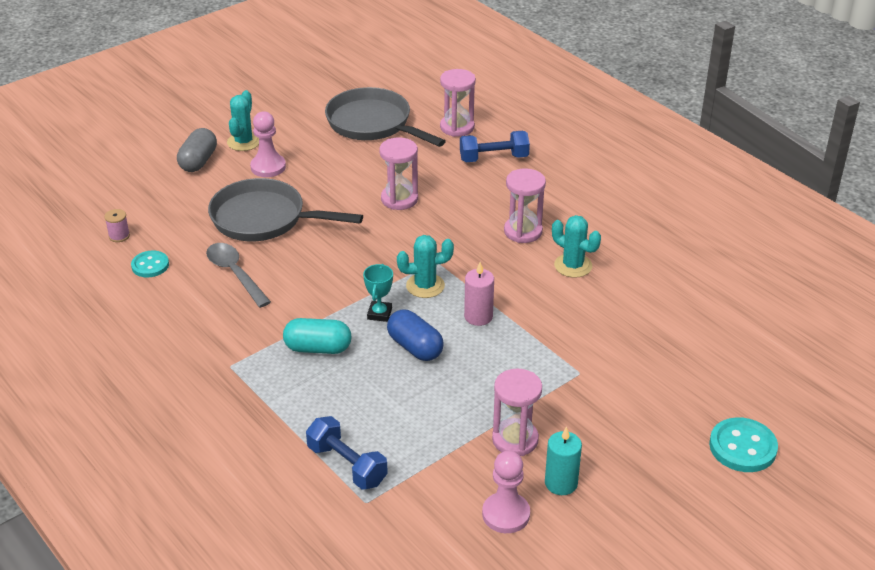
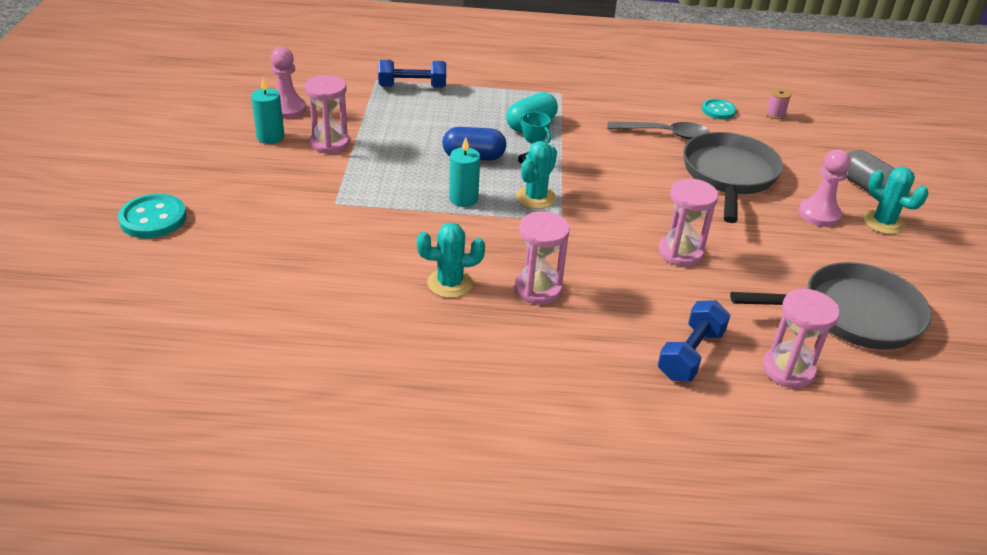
camera: 130 degrees right, 0 degrees up
grey pan [208,178,363,241] -> grey pan turned 45 degrees counterclockwise [683,132,783,223]
pink candle [464,262,494,326] -> turquoise candle [449,137,480,207]

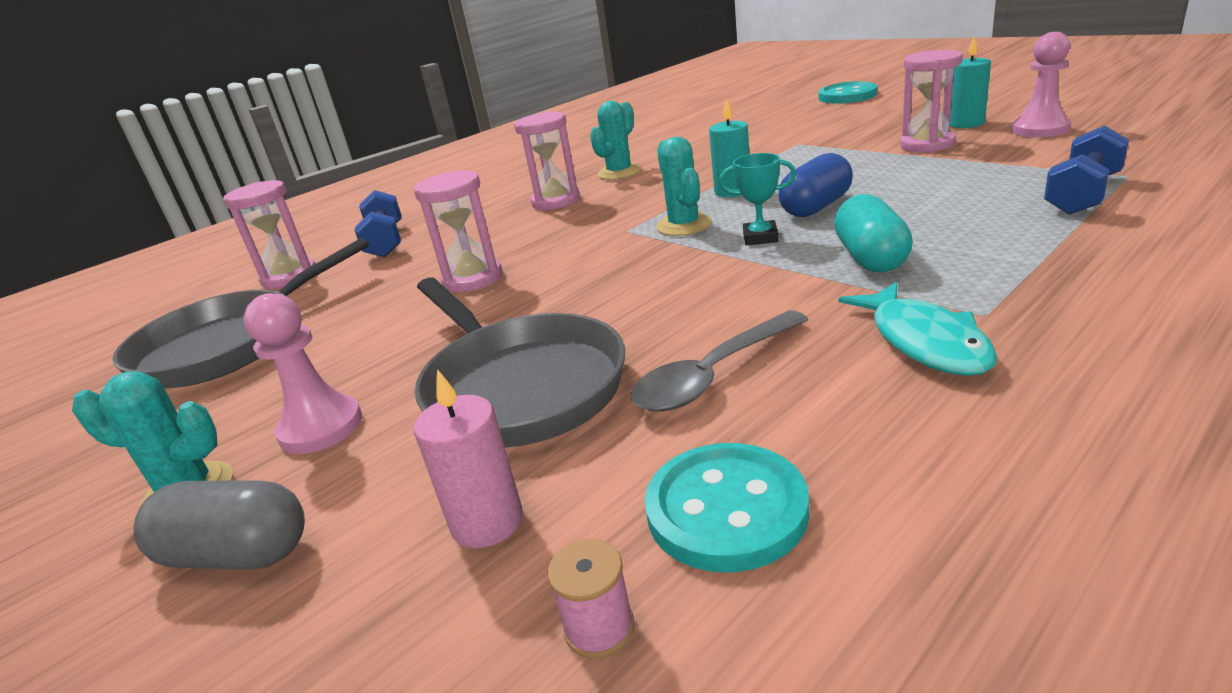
camera: 140 degrees right, 10 degrees down
turquoise button [702,99,736,119] -> turquoise button [645,443,809,572], size x1.53
none -> pink candle [414,369,523,548]
none -> turquoise fish [838,282,997,376]

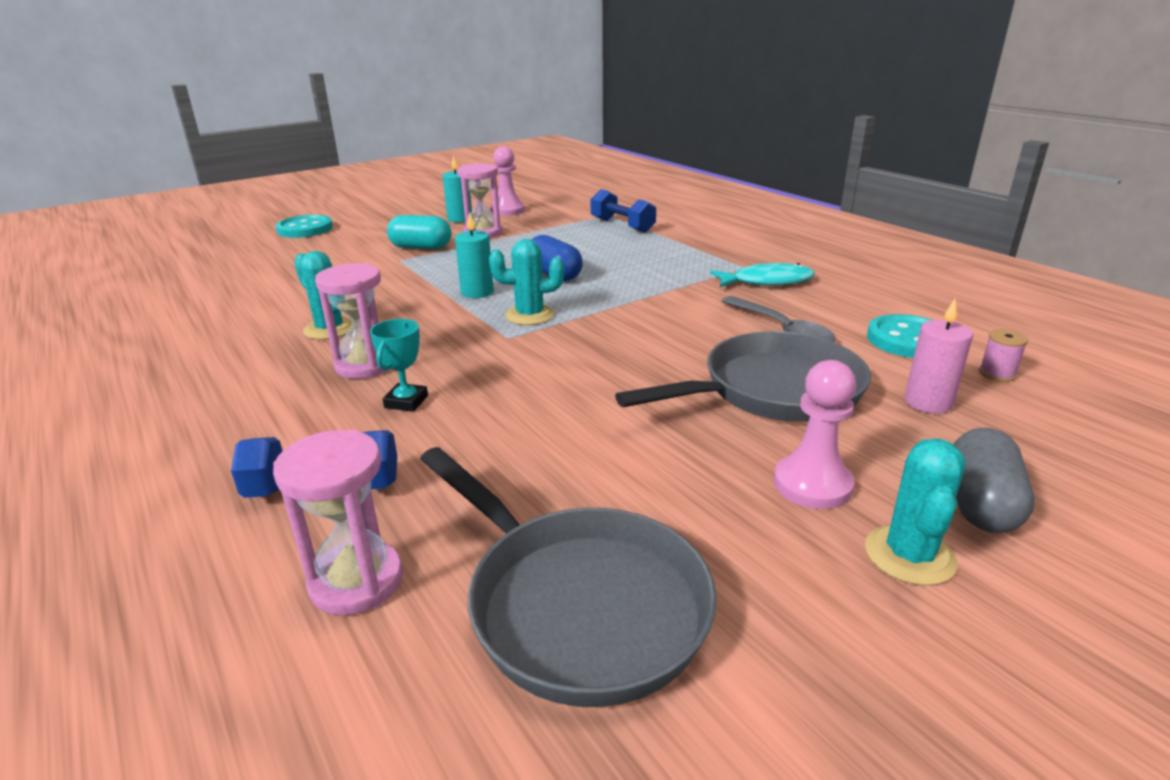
camera: 85 degrees left, 0 degrees up
pink hourglass [414,171,502,293] -> none
turquoise trophy [719,153,796,246] -> turquoise trophy moved to [370,319,428,412]
turquoise capsule [834,194,913,272] -> turquoise capsule moved to [387,215,452,249]

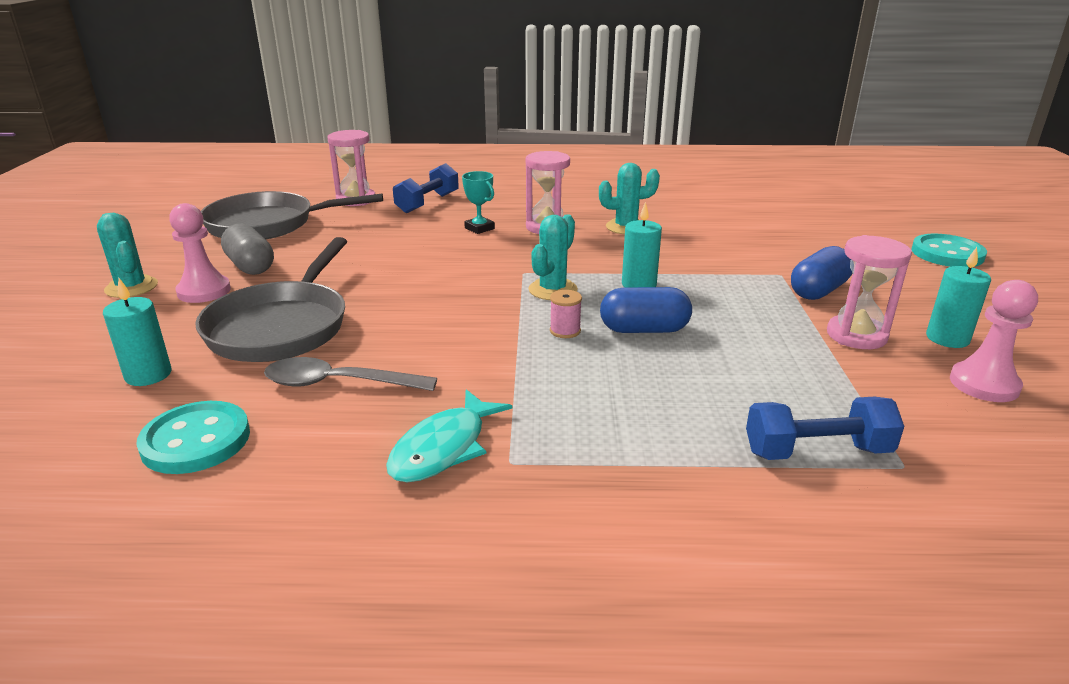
camera: 125 degrees right, 0 degrees up
turquoise capsule [387,215,452,249] -> blue capsule [791,246,852,300]
pink candle [904,299,973,414] -> turquoise candle [103,278,172,386]
grey capsule [954,428,1035,533] -> grey capsule moved to [221,224,274,275]
pink spool [979,329,1028,382] -> pink spool moved to [550,290,582,338]

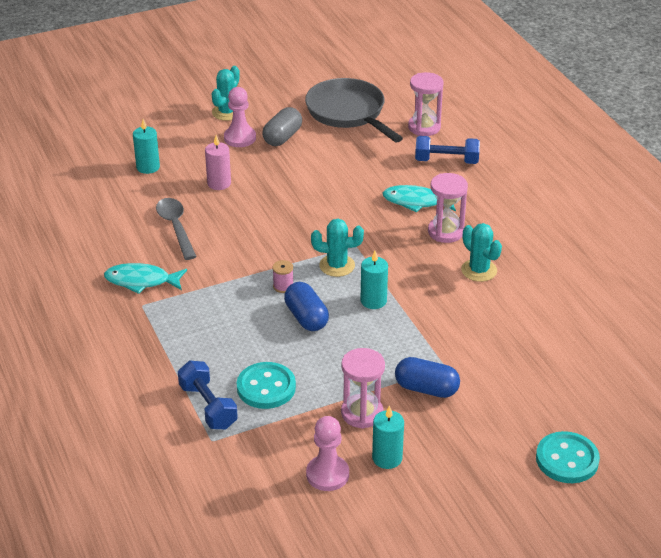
camera: 65 degrees right, 10 degrees up
turquoise button [136,401,250,474] -> turquoise button moved to [237,362,296,409]
grey pan [195,237,347,362] -> pink candle [205,135,231,190]
turquoise trophy [462,171,495,234] -> turquoise fish [382,185,456,213]

